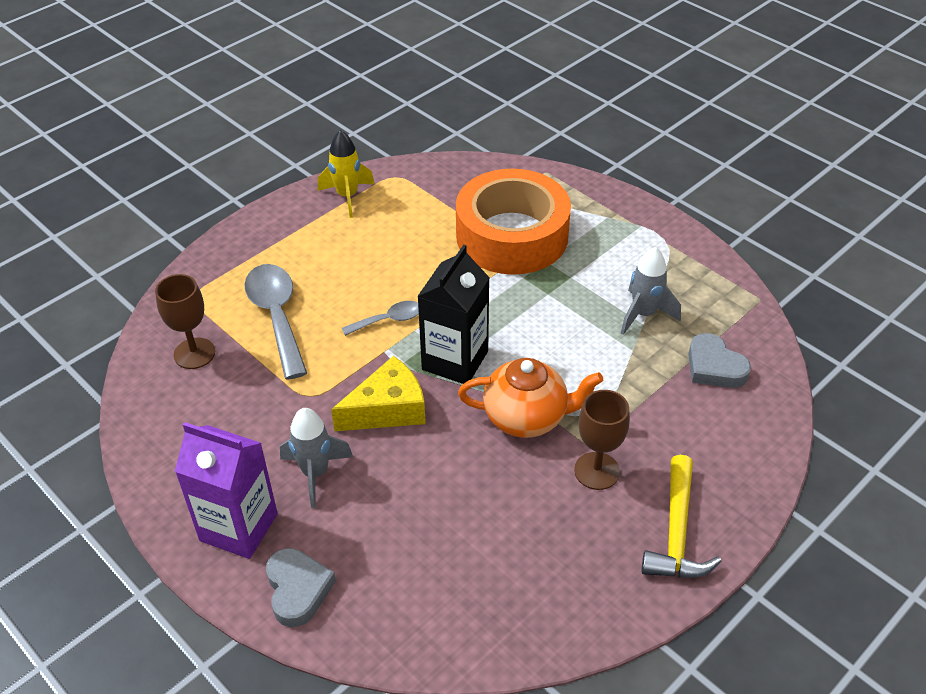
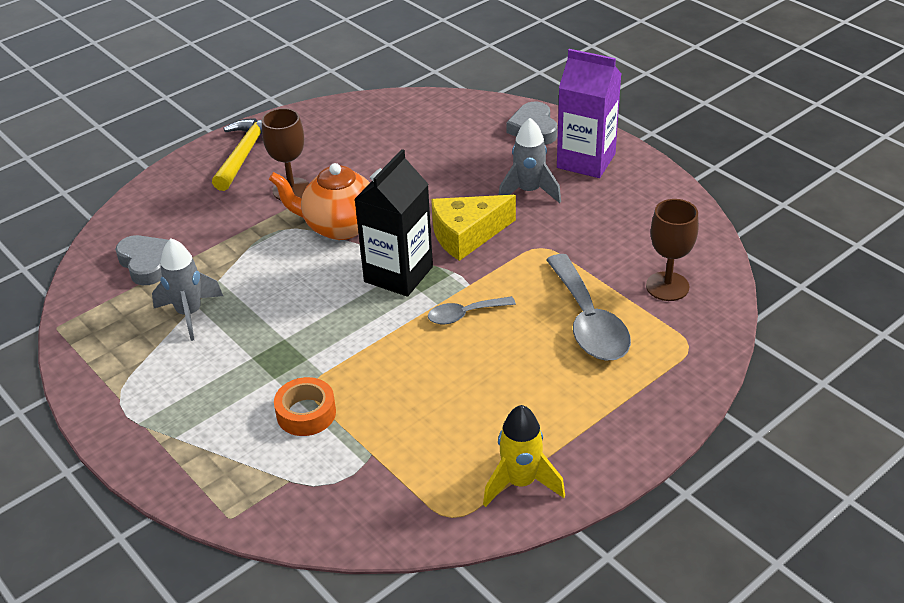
camera: 175 degrees left, 5 degrees down
orange tape [456,169,571,275] -> orange tape [274,377,336,436], size x0.41

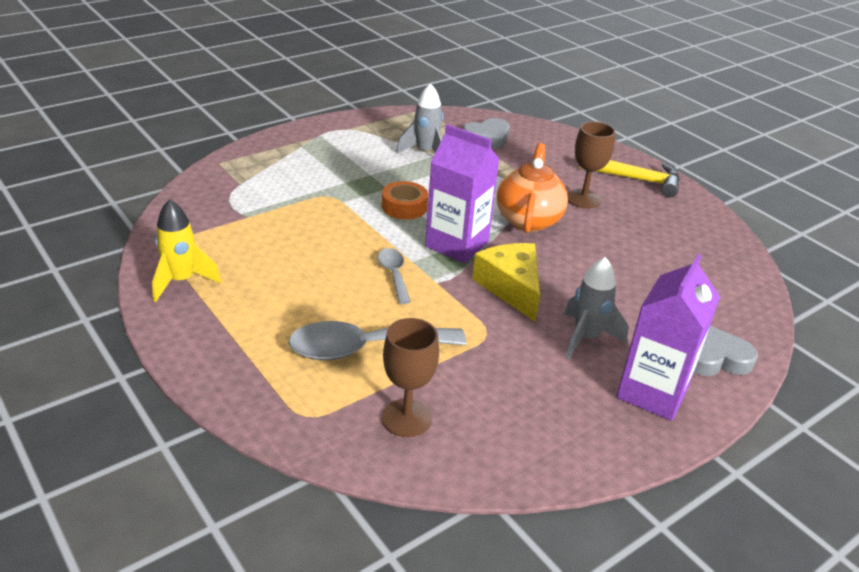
camera: 90 degrees right, 5 degrees down
orange tape [274,377,336,436] -> orange tape moved to [382,181,428,219]
black carton [354,149,433,297] -> purple carton [425,124,499,263]

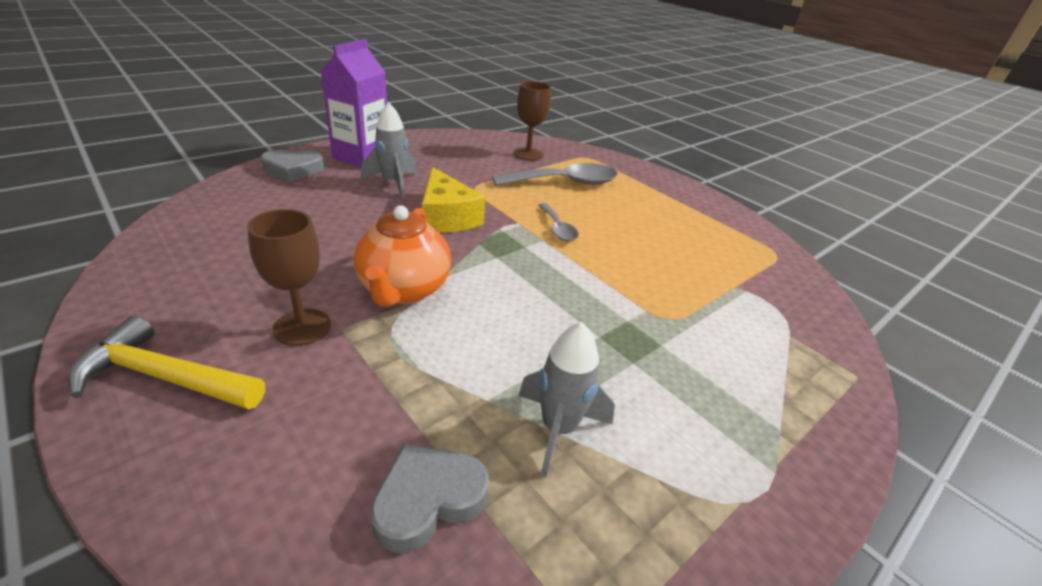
camera: 175 degrees right, 0 degrees up
yellow rocket [152,199,221,302] -> none
orange tape [382,181,428,219] -> none
purple carton [425,124,499,263] -> none

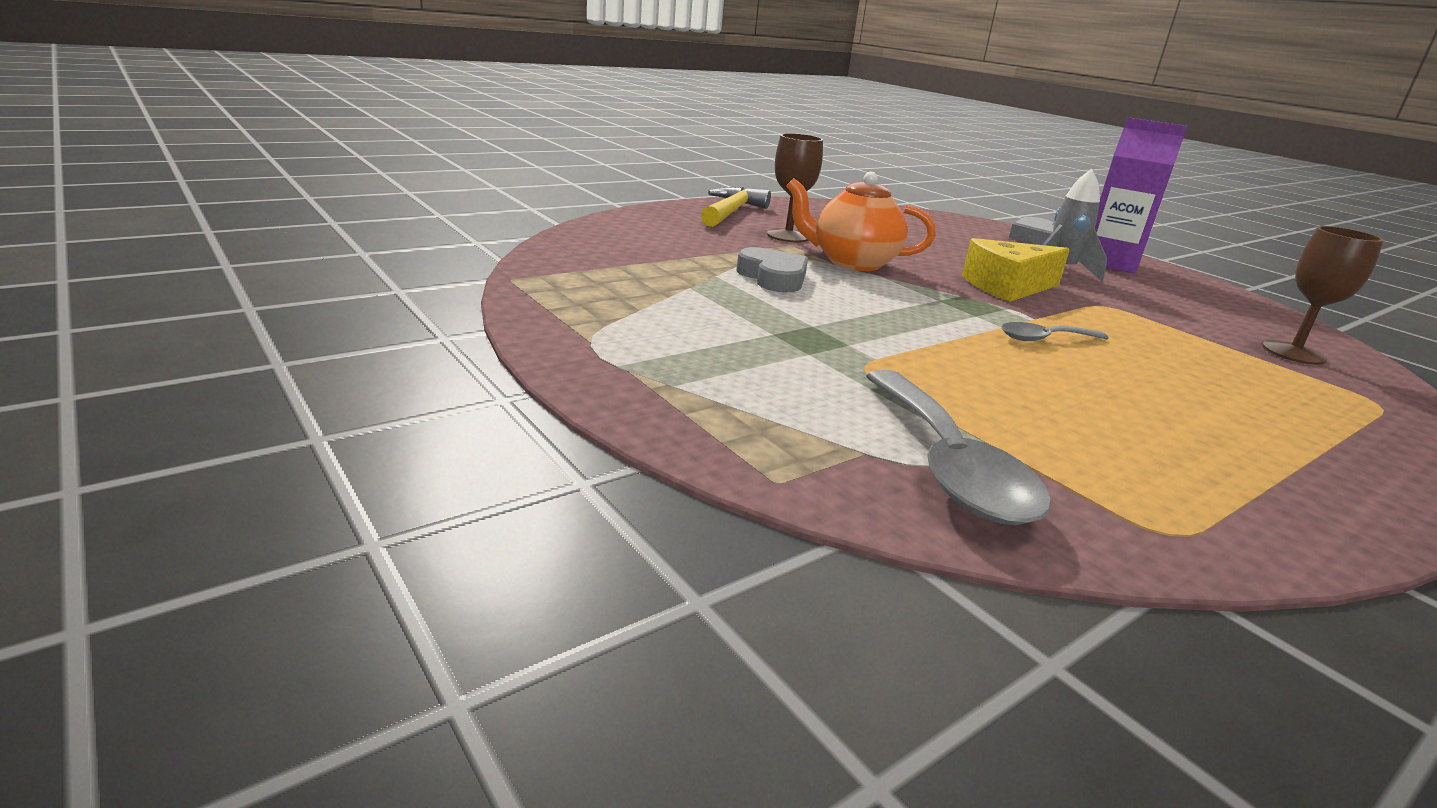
camera: 95 degrees right, 10 degrees down
grey heart [370,443,489,553] -> grey heart moved to [736,247,808,292]
grey spoon [492,163,618,186] -> grey spoon moved to [866,370,1051,525]
grey rocket [518,322,615,477] -> none

